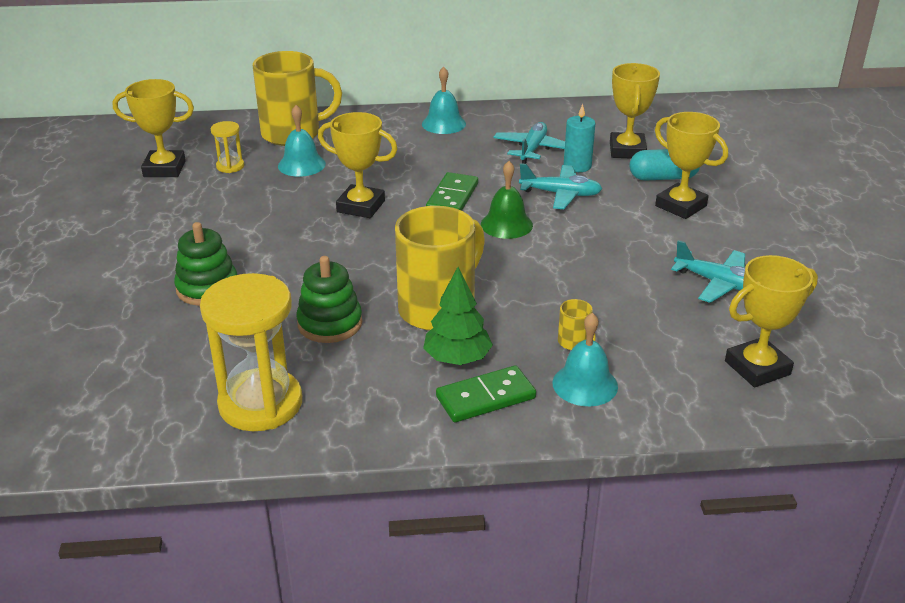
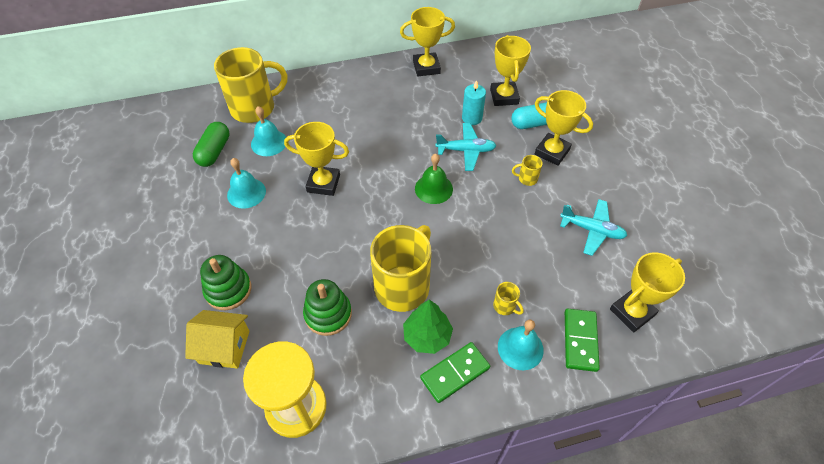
camera: 10 degrees left, 20 degrees up
yellow trophy [113,79,194,177] -> yellow trophy moved to [400,7,455,76]
yellow hourglass [211,121,244,173] -> green capsule [193,122,230,167]
turquoise bell [422,67,466,134] -> turquoise bell moved to [227,158,266,209]
green domino [426,172,478,211] -> green domino moved to [565,309,600,372]
turquoise plane [493,122,565,164] -> none
none -> yellow house [185,310,250,369]
none -> yellow mug [512,155,543,186]

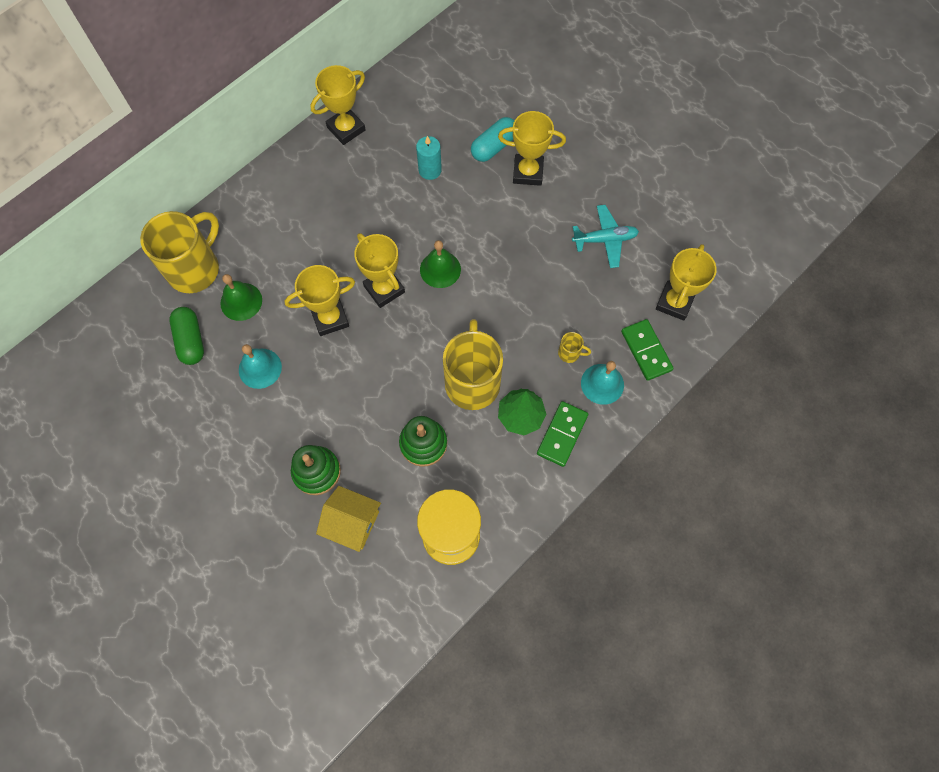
camera: 30 degrees left, 15 degrees up
yellow house [185,310,250,369] -> yellow house turned 45 degrees clockwise [316,486,381,552]
turquoise bell [251,106,286,156] -> green bell [220,274,262,321]
turquoise plane [435,123,496,171] -> none
yellow trophy [490,35,531,106] -> yellow trophy moved to [354,233,405,308]
yellow mug [512,155,543,186] -> none

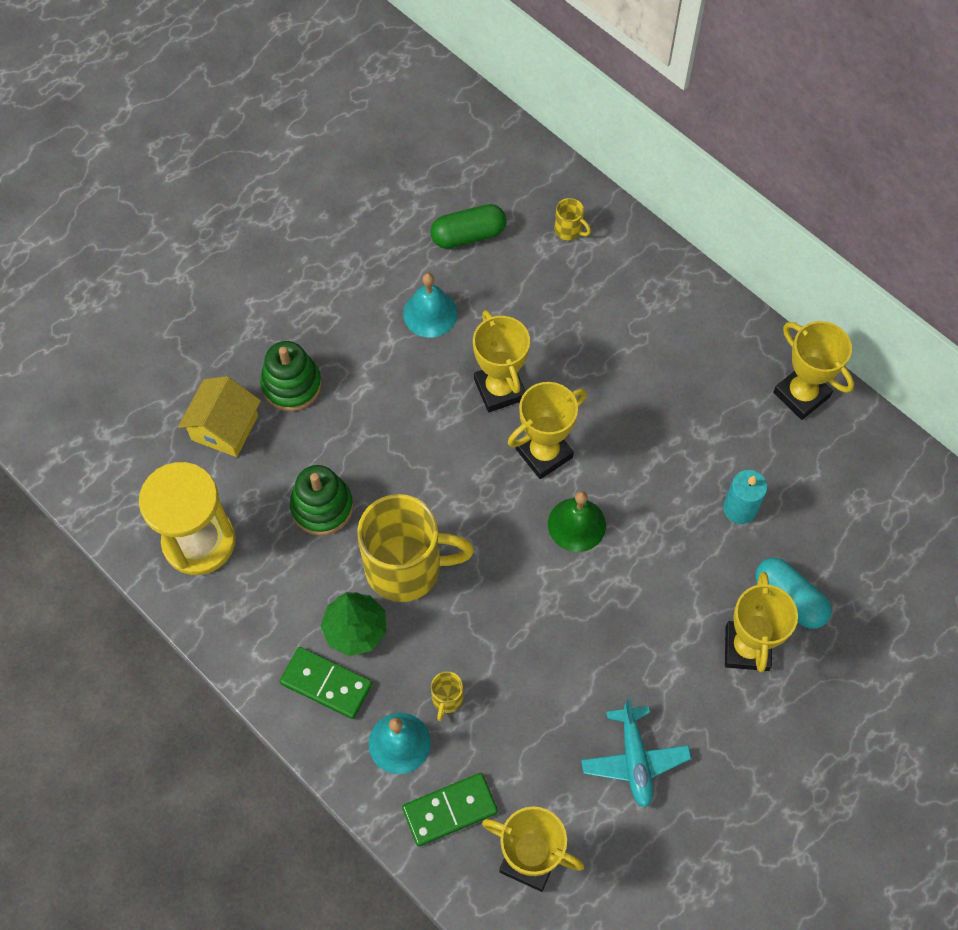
camera: 90 degrees right, 5 degrees down
yellow mug [140,211,219,293] -> yellow mug [555,198,591,240], size x0.40
green bell [220,274,262,321] -> none

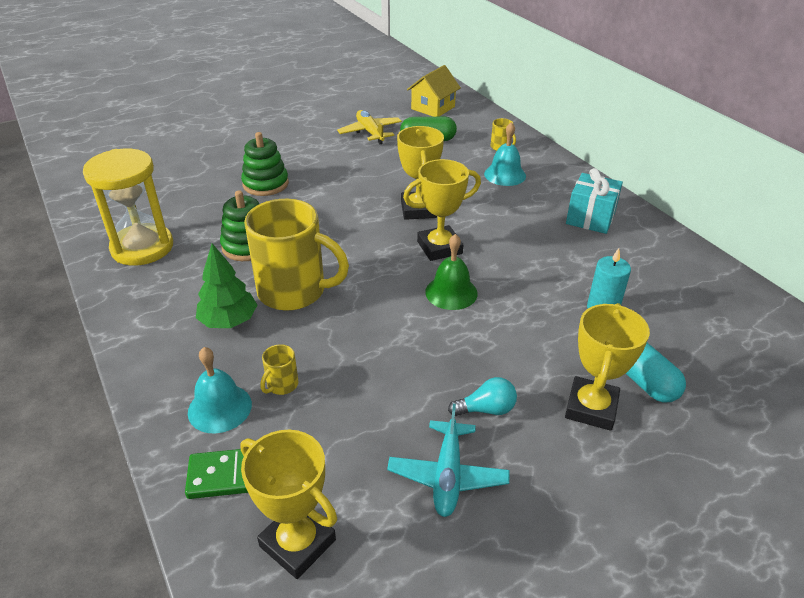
camera: 15 degrees right, 25 degrees down
yellow house [178,376,261,457] -> yellow house moved to [407,65,461,117]
green domino [280,647,372,719] -> none
turquoise bell [403,273,458,338] -> turquoise bell moved to [484,122,526,186]
yellow trophy [773,321,854,420] -> none
none -> yellow plane [337,110,402,145]
none -> turquoise light bulb [448,377,517,416]
none -> turquoise gift [566,168,623,234]

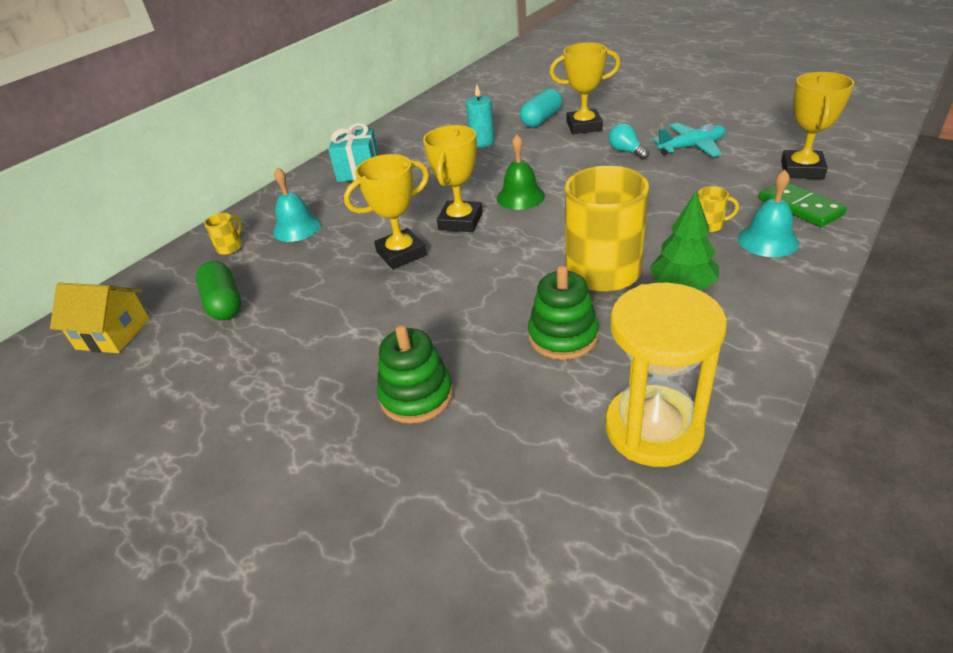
camera: 110 degrees left, 0 degrees up
yellow plane [337,110,402,145] -> none
yellow trophy [403,159,481,261] -> yellow trophy turned 60 degrees clockwise [423,125,483,232]

